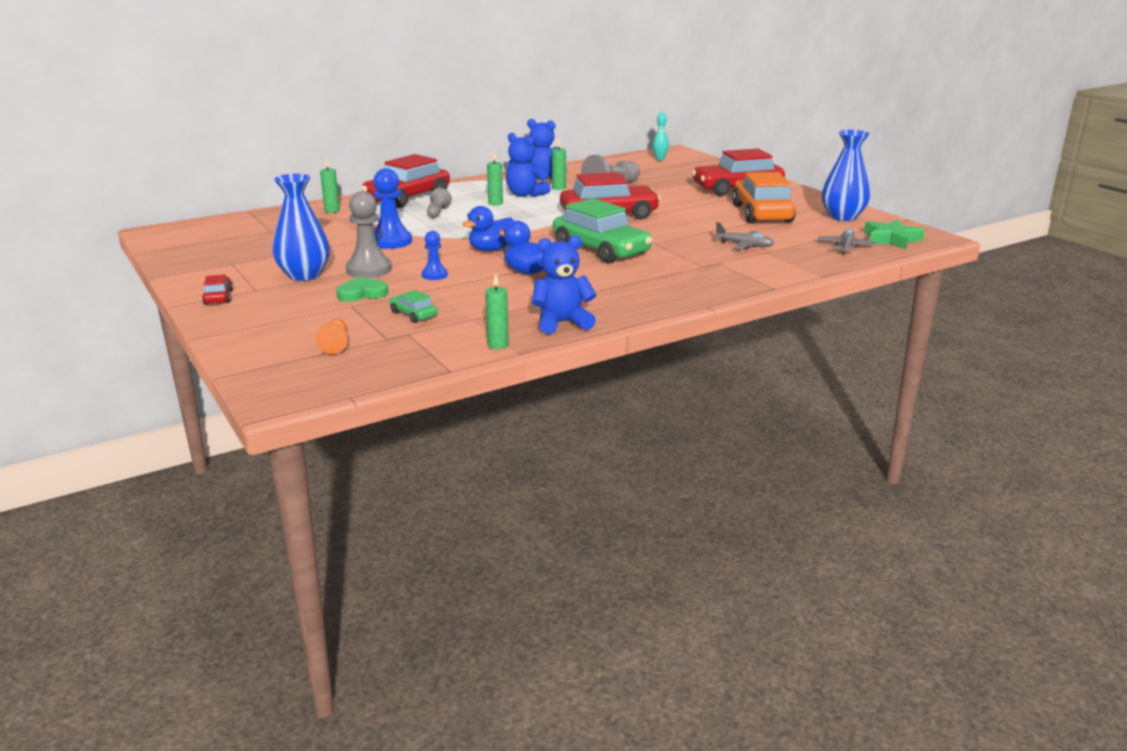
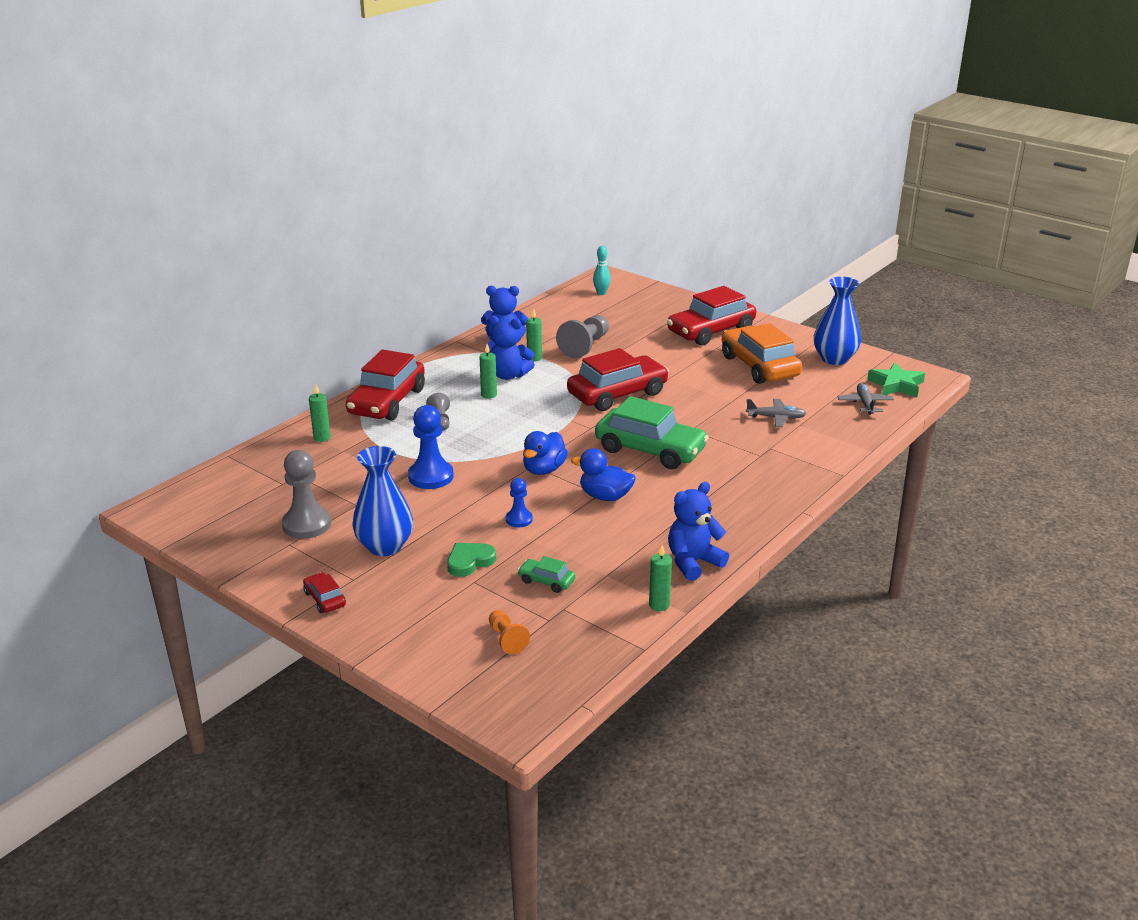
camera: 20 degrees left, 5 degrees up
grey pawn [346,191,392,278] -> grey pawn moved to [282,450,331,539]

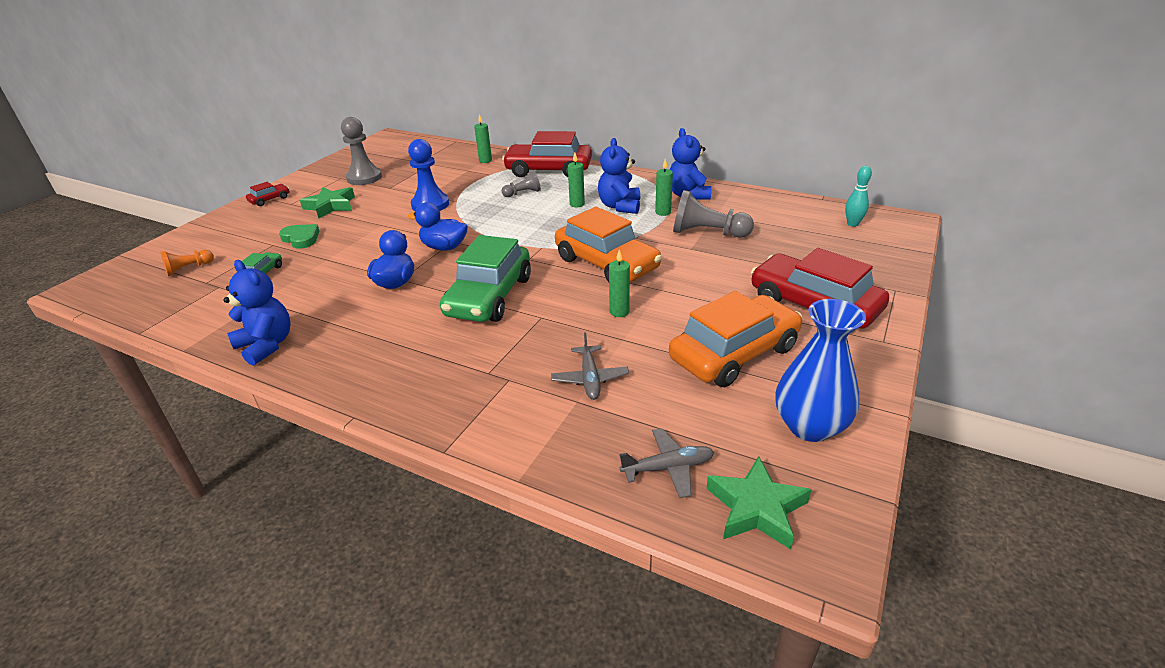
camera: 80 degrees right, 5 degrees up
blue vase [352,446,413,556] -> green star [300,187,355,218]
blue pawn [506,478,533,527] -> none
red car [567,348,669,411] -> orange car [555,207,662,282]
green candle [649,545,672,611] -> green candle moved to [609,250,630,317]

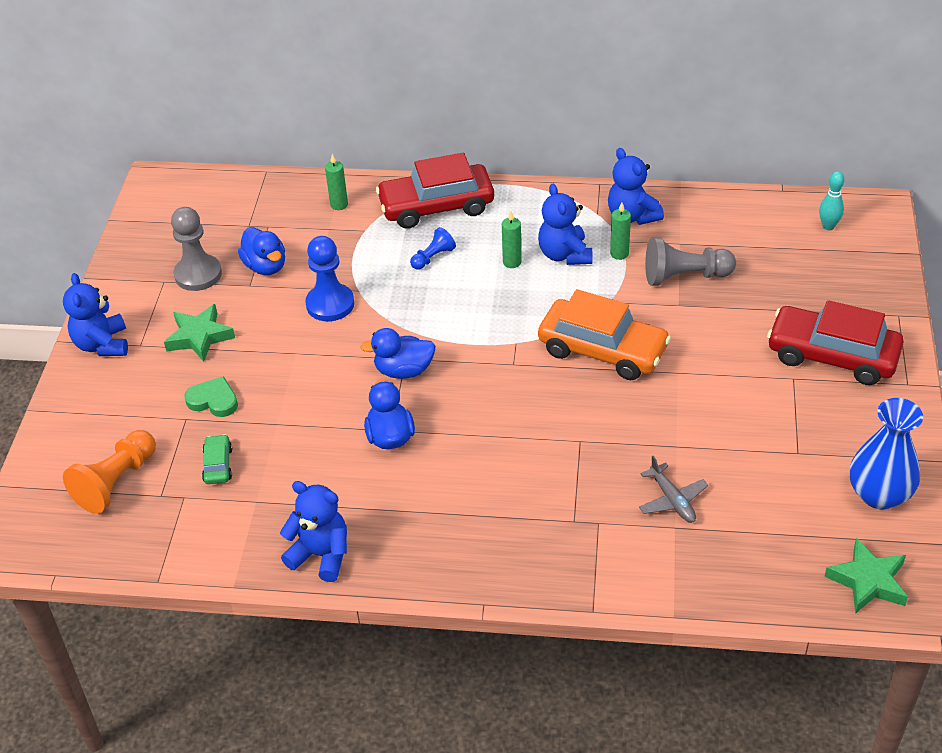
camera: 20 degrees left, 10 degrees up
orange pawn [160,250,214,276] -> orange pawn [63,430,156,514], size x1.76
red car [246,182,289,206] -> blue teddy bear [63,273,128,356]
green car [440,235,531,322] -> none
grey pawn [502,171,541,197] -> blue pawn [410,227,456,270]
green candle [609,250,630,317] -> none
grey plane [619,428,714,498] -> none
orange car [669,291,802,387] -> none
none -> blue duck [238,227,285,275]

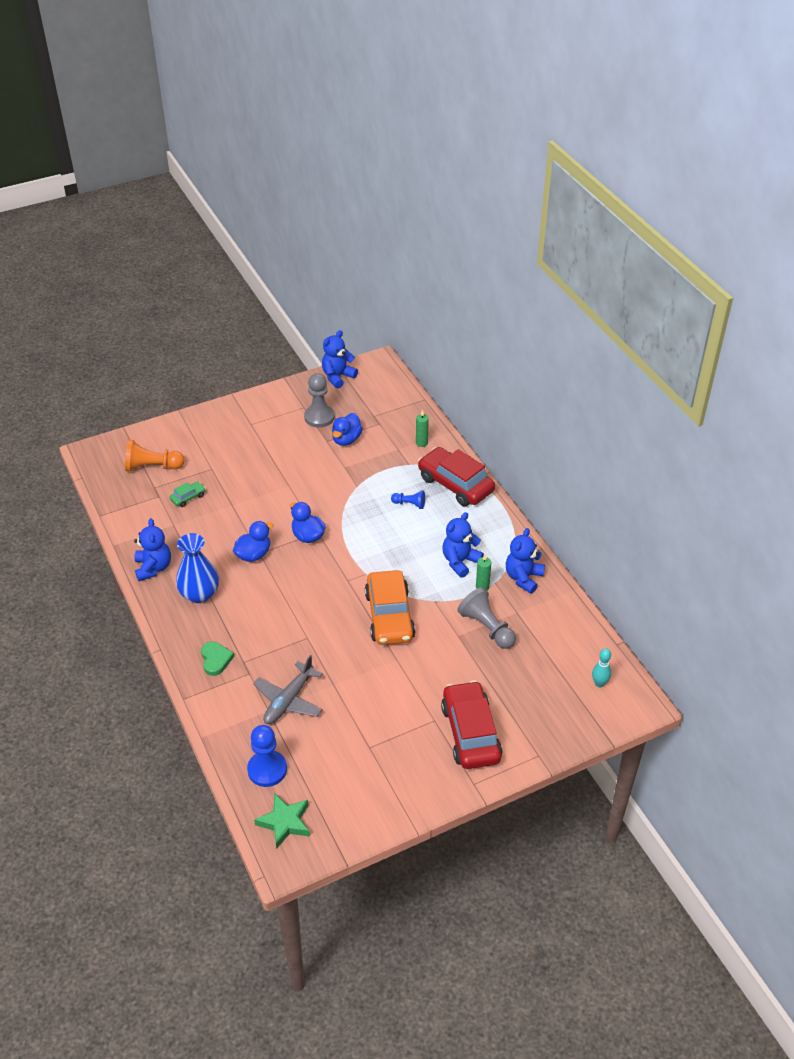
camera: 55 degrees right, 0 degrees up
blue teddy bear [63,273,128,356] -> blue teddy bear moved to [322,330,358,388]
green star [164,304,235,362] -> none
green heart [184,376,238,417] -> green heart moved to [201,641,234,676]
blue pawn [305,236,354,321] -> blue pawn moved to [247,725,287,787]
green candle [502,211,522,268] -> none
grey plane [639,456,708,523] -> grey plane [253,655,323,724], size x1.52
blue vase [850,398,923,509] -> blue vase moved to [176,533,219,603]

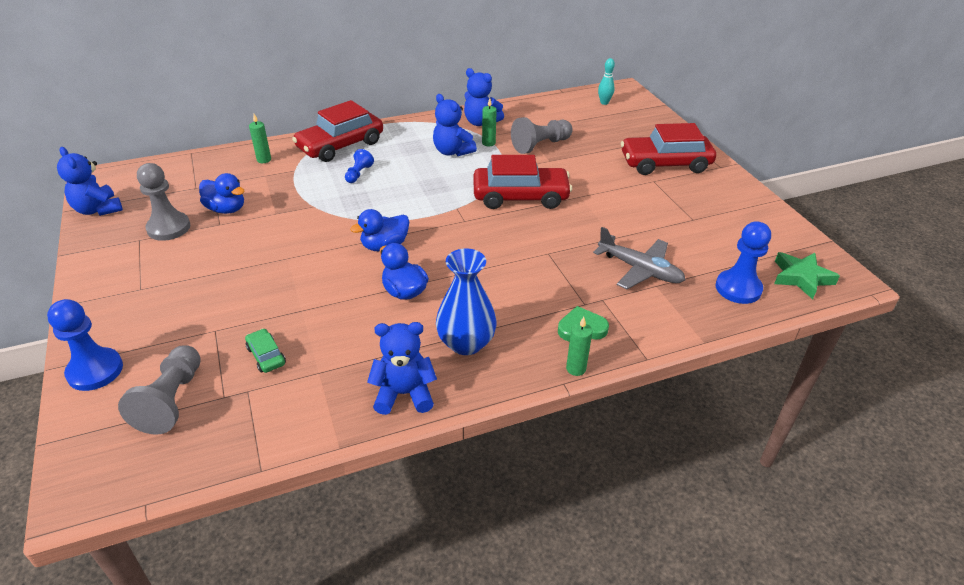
camera: 85 degrees left, 5 degrees down
orange pawn [125,440,184,472] -> grey pawn [118,345,201,435]
orange car [365,570,415,645] -> red car [473,155,572,209]
none -> blue pawn [47,299,123,391]
none -> green candle [566,317,592,376]

